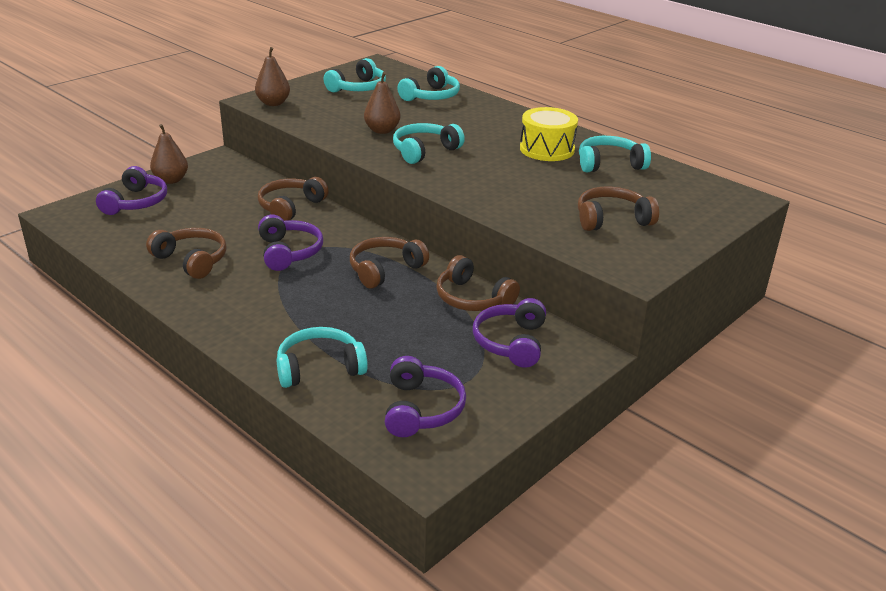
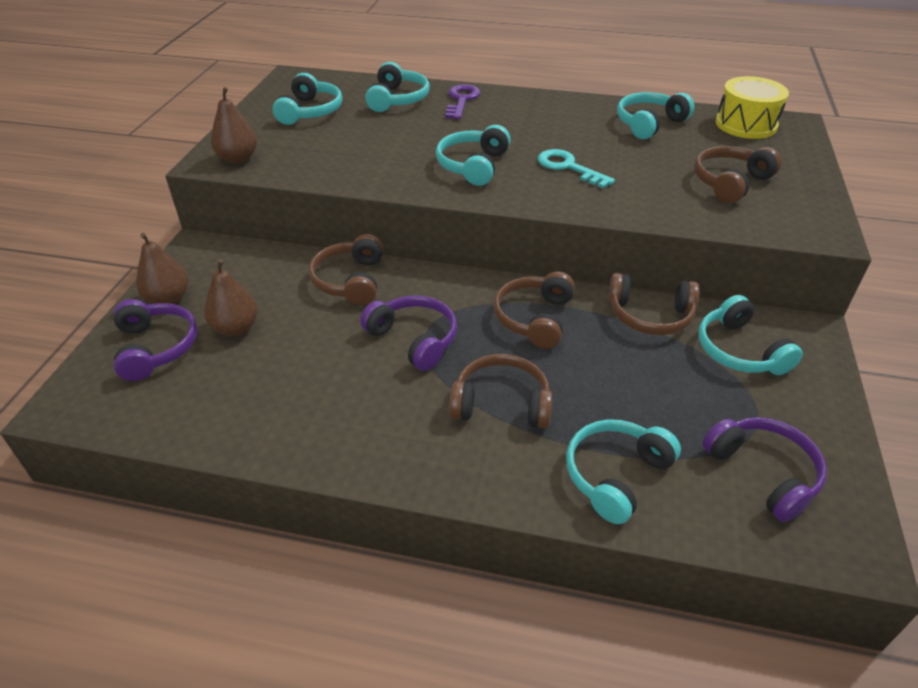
camera: 30 degrees left, 10 degrees up
brown headphones [146,228,227,279] -> brown headphones moved to [449,354,552,428]
brown pear [364,72,401,134] -> brown pear moved to [204,259,258,336]
purple headphones [473,298,546,368] -> turquoise headphones [698,295,803,375]
yellow drum [520,107,578,161] -> yellow drum moved to [716,76,789,139]
none -> purple key [445,84,480,119]
none -> turquoise key [538,149,615,188]

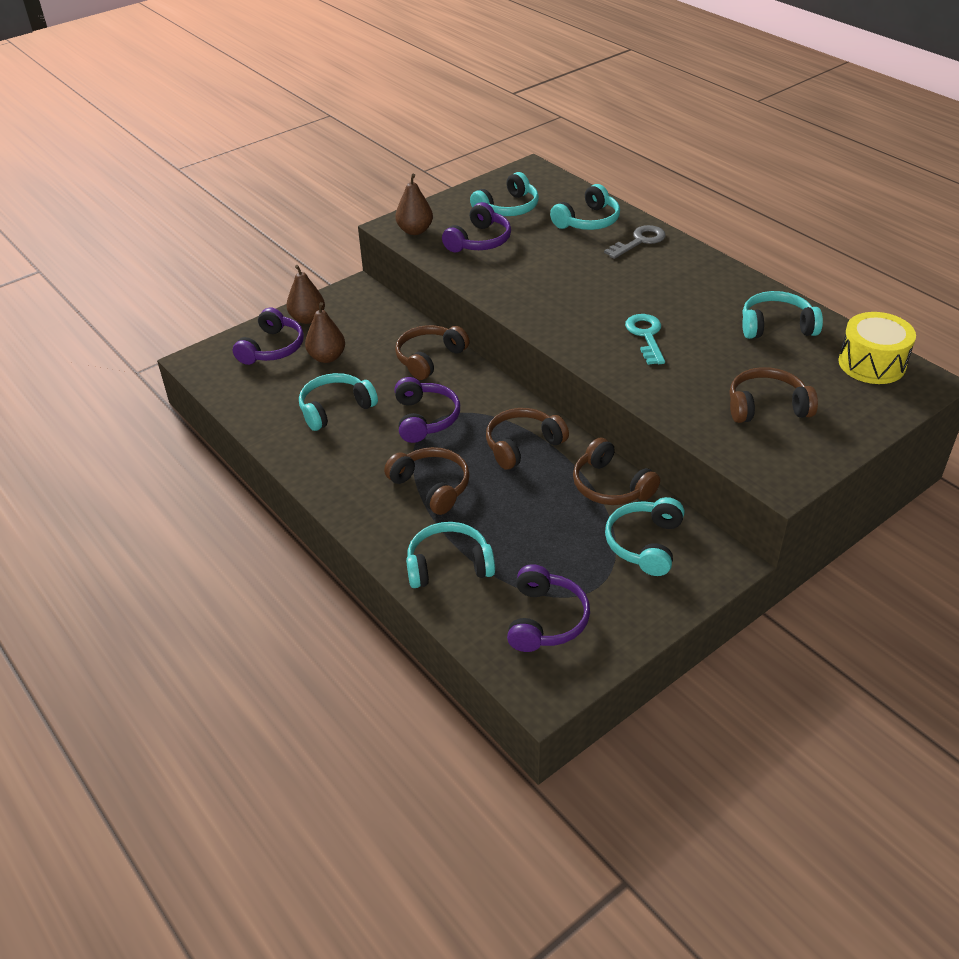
camera: 40 degrees right, 0 degrees up
turquoise headphones [436,125,511,186] -> turquoise headphones moved to [299,373,378,431]
purple key [445,84,480,119] -> grey key [604,225,666,259]
none -> purple headphones [442,202,511,252]

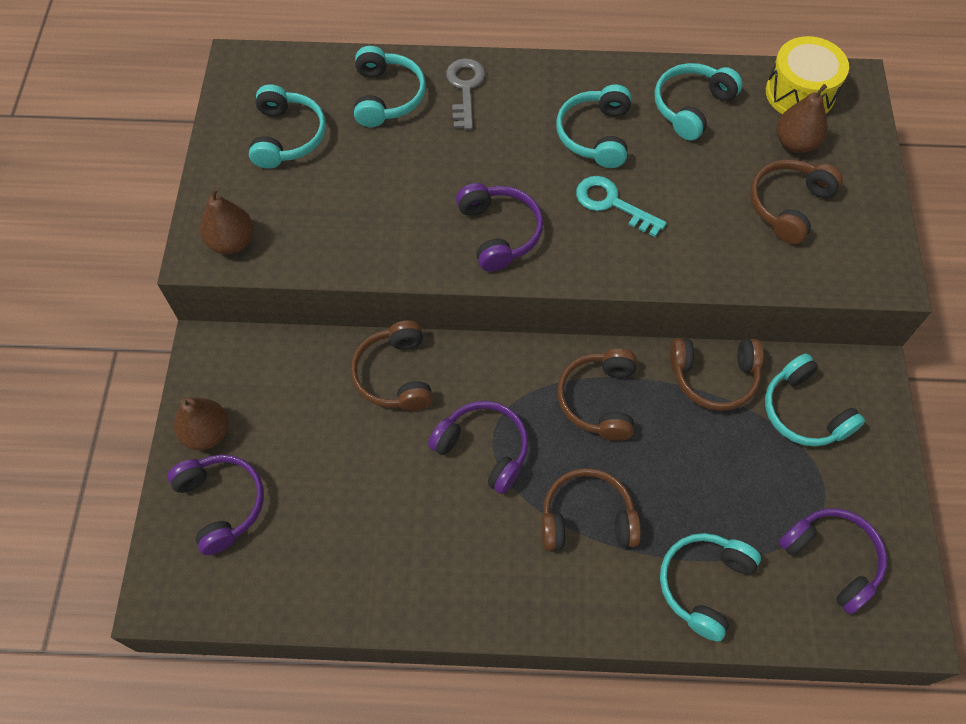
camera: 50 degrees left, 20 degrees up
turquoise headphones [299,373,378,431] -> turquoise headphones moved to [556,84,631,168]
brown pear [305,302,345,363] -> brown pear moved to [776,84,827,153]
purple headphones [442,202,511,252] -> purple headphones moved to [456,183,543,272]

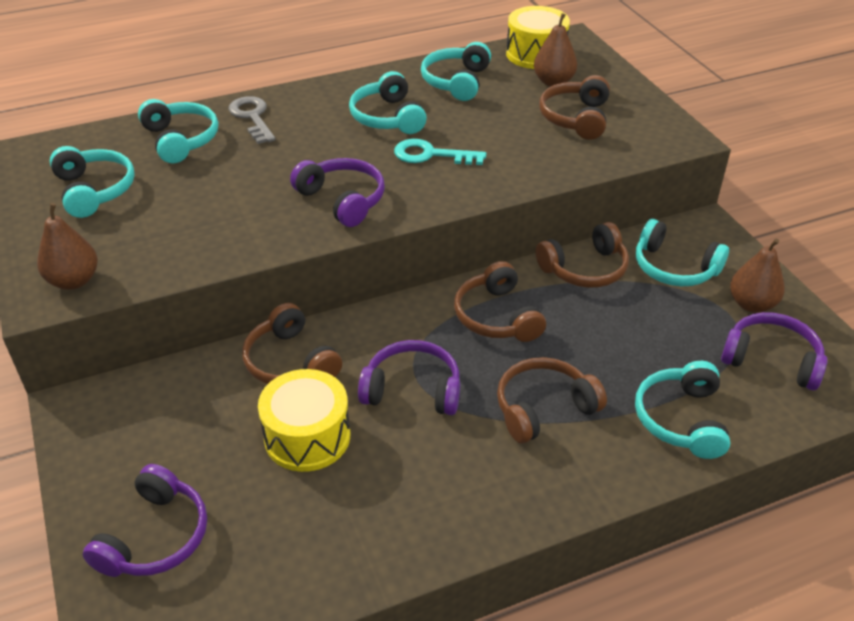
camera: 25 degrees left, 20 degrees down
purple headphones [167,454,264,555] -> purple headphones turned 75 degrees clockwise [83,464,207,577]
brown pear [174,398,229,450] -> brown pear moved to [730,239,785,313]
none -> yellow drum [258,369,350,472]

